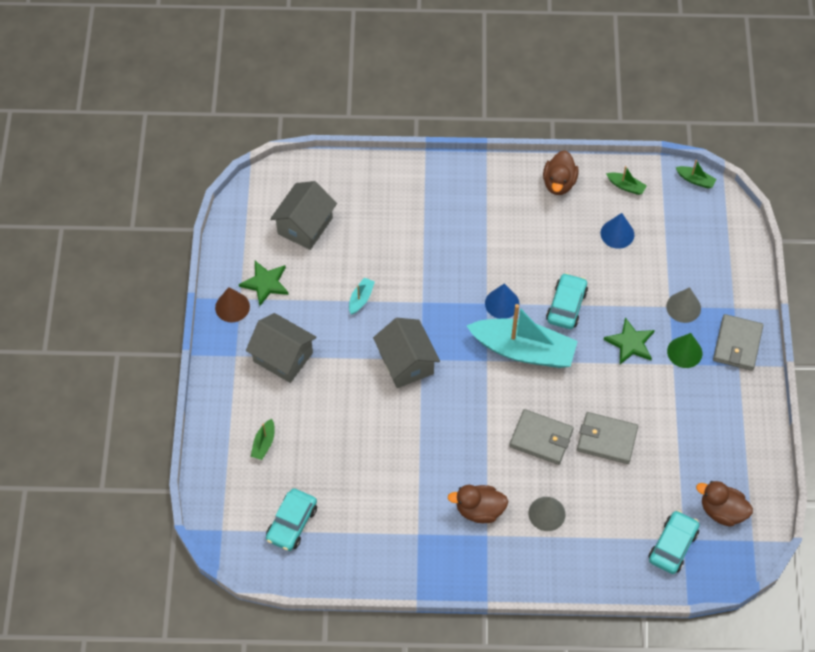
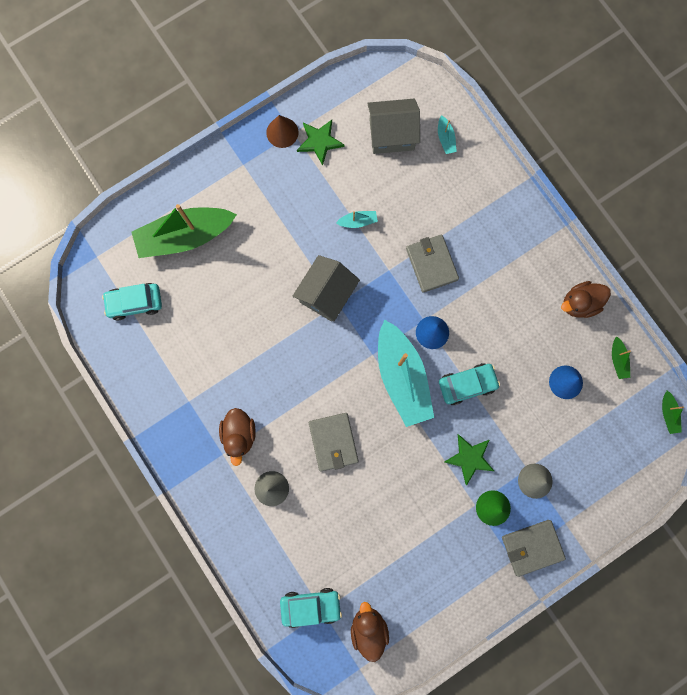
camera: 55 degrees right, 20 degrees up
grey house [246,313,317,383] -> none
green boat [251,419,275,460] -> green boat [131,204,237,258], size x2.49
brown duck [447,485,508,523] -> brown duck turned 150 degrees counterclockwise [219,408,256,466]
grey wallet [577,412,638,464] -> grey wallet moved to [406,235,459,293]
none -> turquoise boat [438,115,457,154]

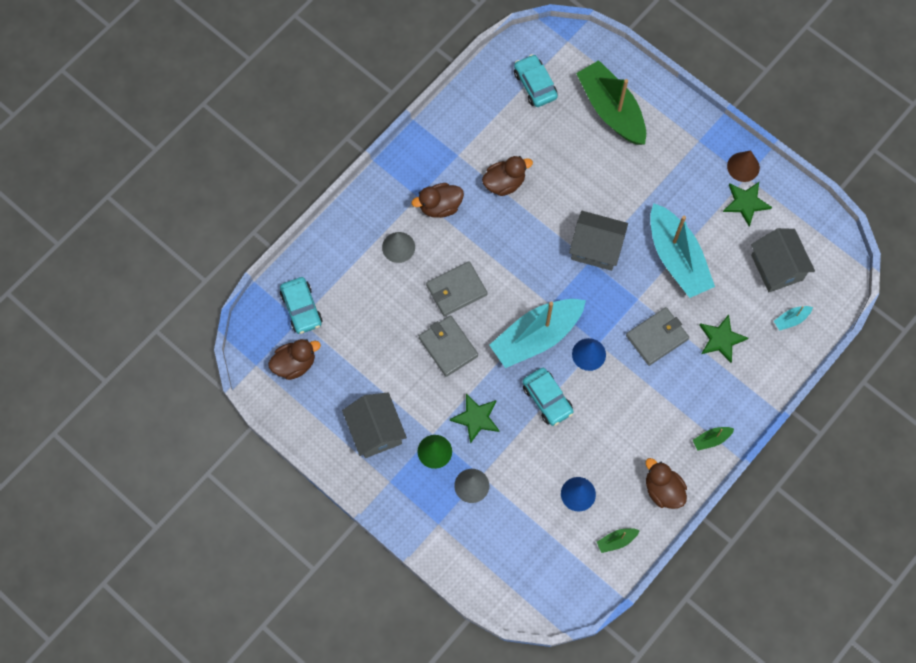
camera: 75 degrees right, 10 degrees down
turquoise boat [336,211,378,228] -> turquoise boat [650,203,715,298], size x2.49
grey wallet [502,520,566,577] -> grey wallet moved to [419,315,478,377]
green boat [662,390,684,434] -> green boat moved to [693,427,734,451]
none -> grey house [342,393,407,458]
none -> brown duck [482,156,533,196]
none -> green star [699,314,748,363]

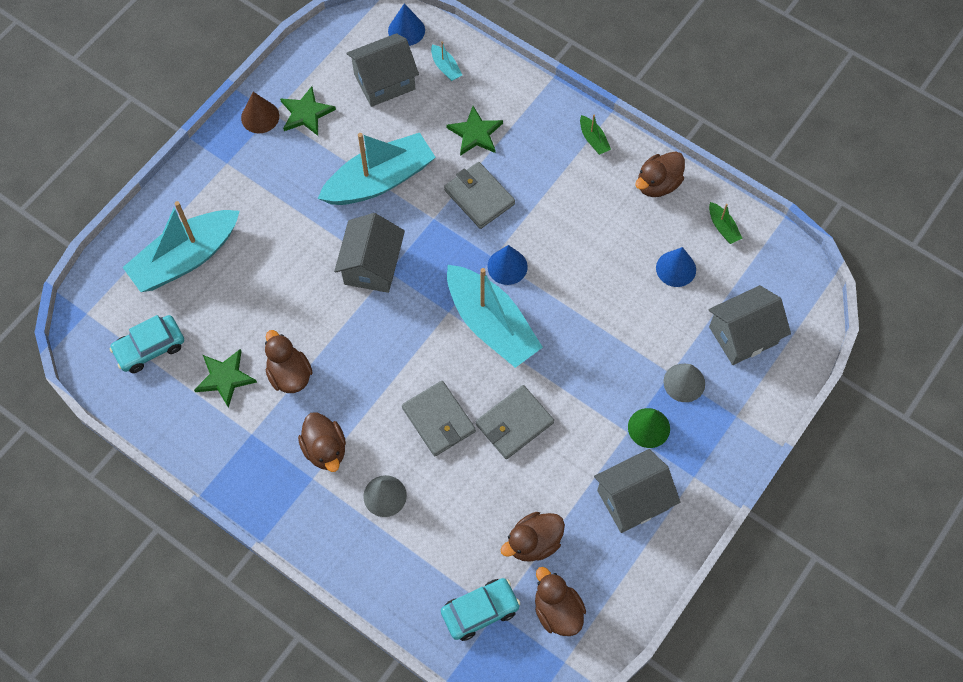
camera: 95 degrees left, 5 degrees down
green star [450,394,500,444] -> green star moved to [194,349,257,408]
turquoise car [523,368,574,426] -> none
green boat [576,60,646,145] -> turquoise boat [122,201,240,292]
none -> blue cone [388,3,425,46]
none -> brown duck [501,512,565,562]
none -> grey house [708,285,791,365]

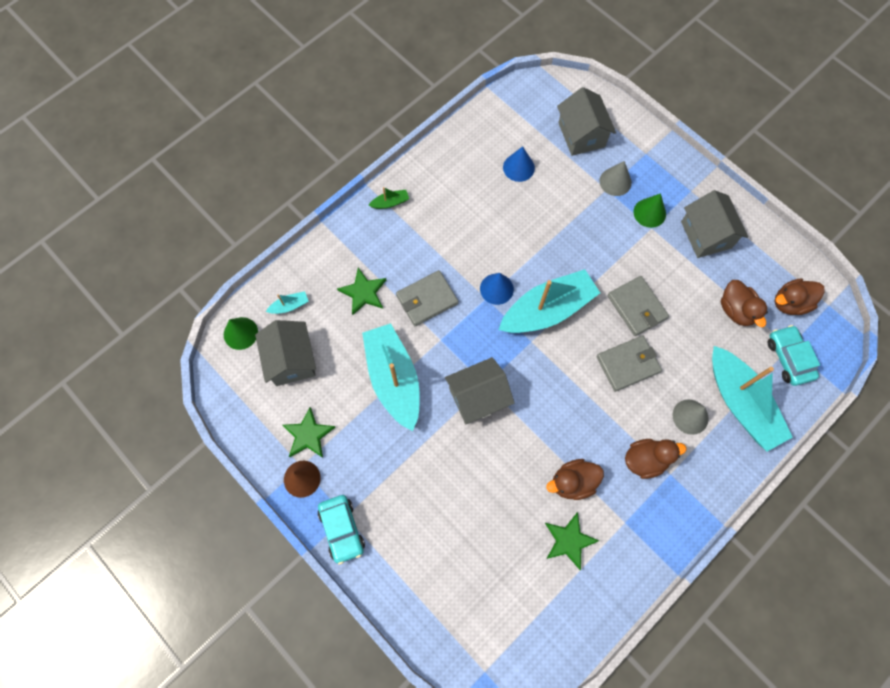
camera: 80 degrees left, 5 degrees up
turquoise car [109,315,184,373] -> turquoise car moved to [318,495,365,565]
turquoise boat [122,201,240,292] -> turquoise boat moved to [712,346,793,451]
grey house [334,213,405,293] -> grey house turned 45 degrees counterclockwise [445,357,514,424]
blue cone [388,3,425,46] -> green cone [224,317,258,350]
brown duck [635,152,685,197] -> none
green boat [709,202,742,244] -> none

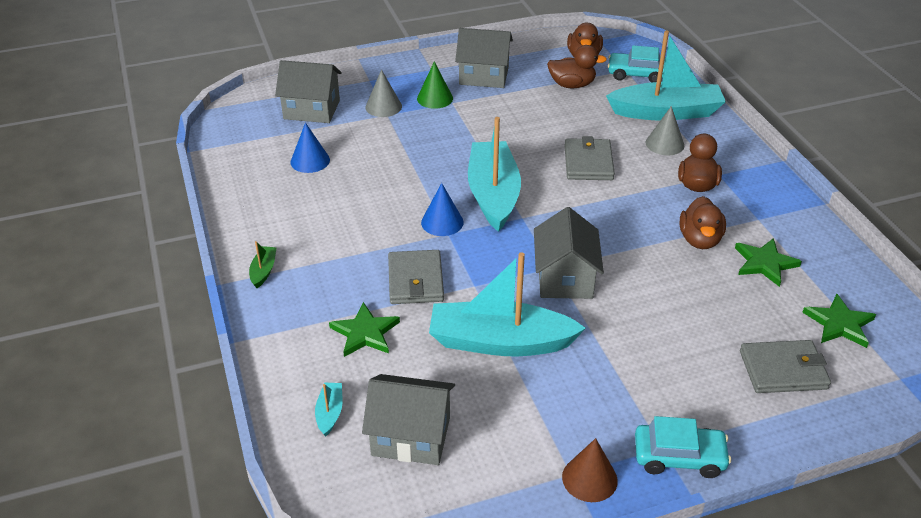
camera: 65 degrees left, 30 degrees down
green cone [224,317,258,350] -> none
green star [282,407,336,458] -> green star moved to [802,294,876,348]
grey wallet [607,276,669,336] -> grey wallet moved to [740,340,831,393]

